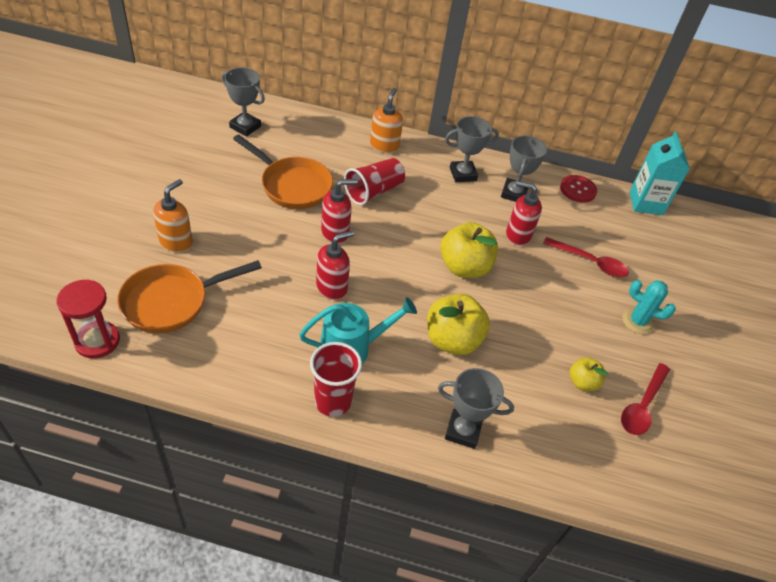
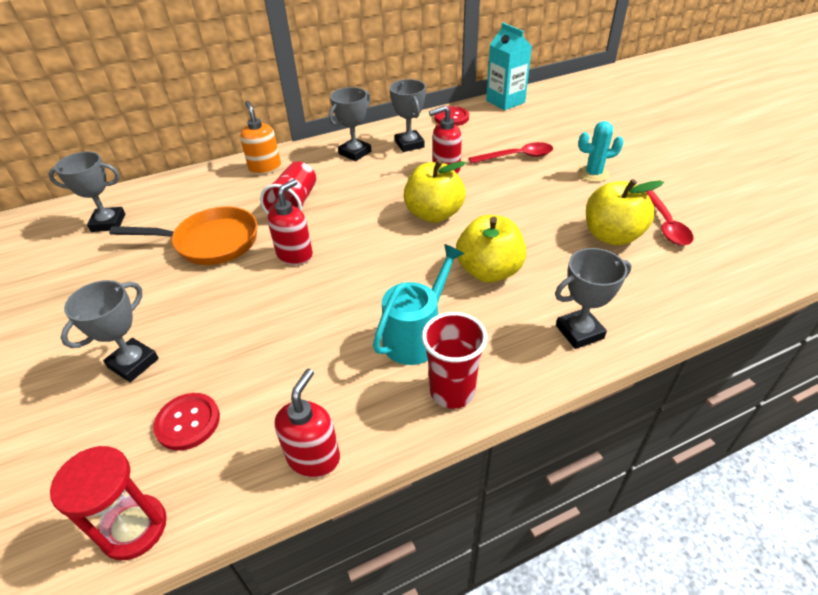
camera: 30 degrees left, 5 degrees down
orange pan [117,260,262,334] -> red button [153,393,220,450]
orange soap dispenser [153,179,193,252] -> grey trophy [61,280,159,382]
red soap dispenser [316,231,354,300] -> red soap dispenser moved to [275,368,340,477]
yellow apple [569,357,608,391] -> yellow apple [586,179,664,246], size x1.84

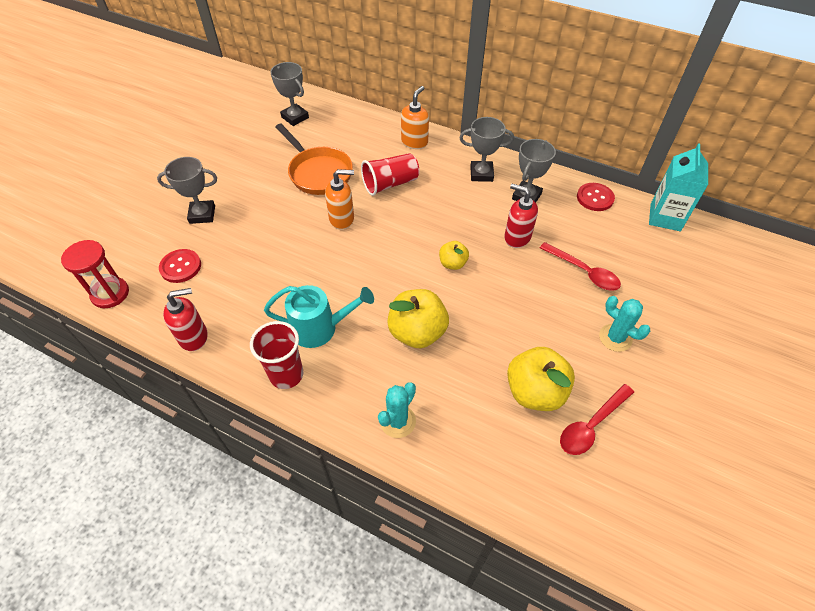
camera: 50 degrees right, 10 degrees up
red soap dispenser [267,179,313,265] -> orange soap dispenser [325,169,354,230]
yellow apple [404,159,466,223] -> yellow apple [439,241,469,270], size x0.54
grey trophy [555,248,632,349] -> turquoise cactus [378,382,416,438]

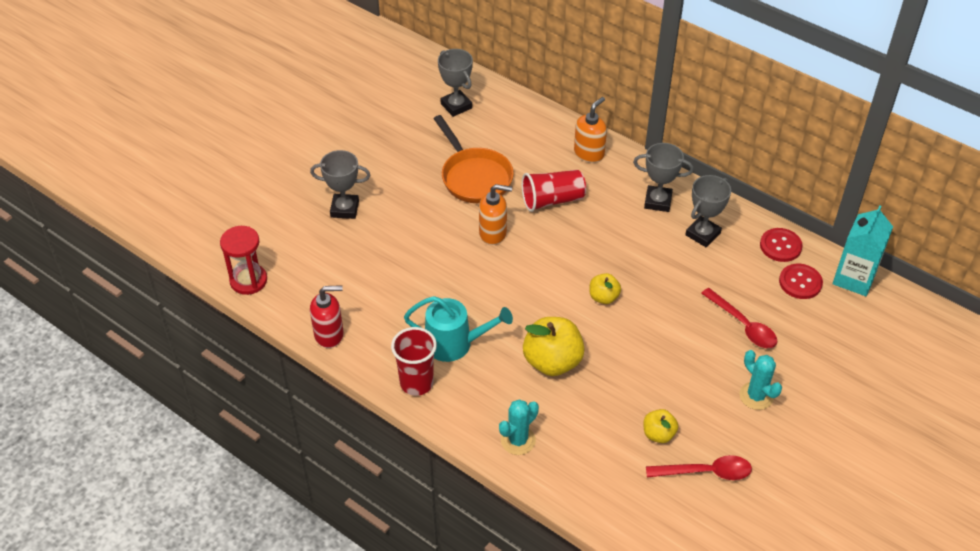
camera: 10 degrees right, 5 degrees down
red button [159,249,201,283] -> red button moved to [779,264,823,299]
red soap dispenser [504,184,538,248] -> none
yellow apple [507,347,575,411] -> yellow apple [643,409,678,443], size x0.54
red spoon [560,384,634,455] -> red spoon turned 150 degrees counterclockwise [646,455,752,480]

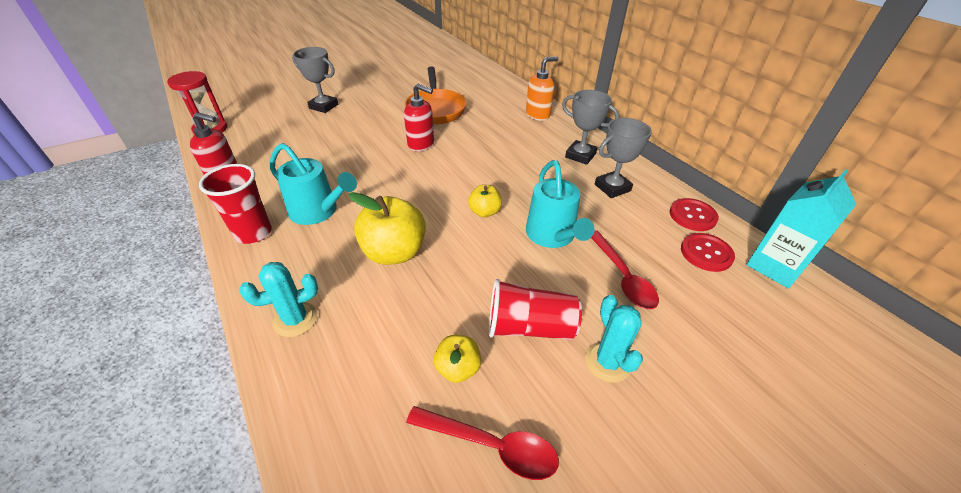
camera: 20 degrees right, 5 degrees down
grey trophy [438,49,473,117] -> none
orange soap dispenser [479,184,512,245] -> red soap dispenser [404,84,434,151]
red cup [522,170,586,212] -> red cup moved to [489,279,582,340]
none -> turquoise watering can [526,160,595,248]

